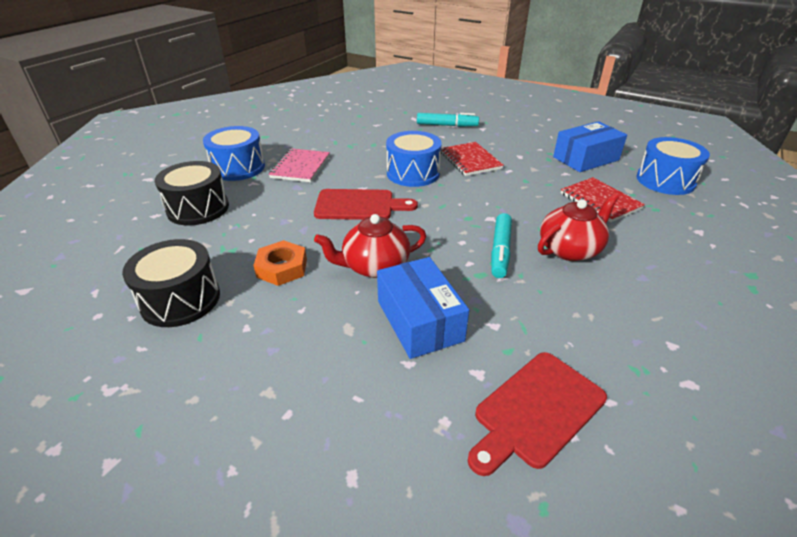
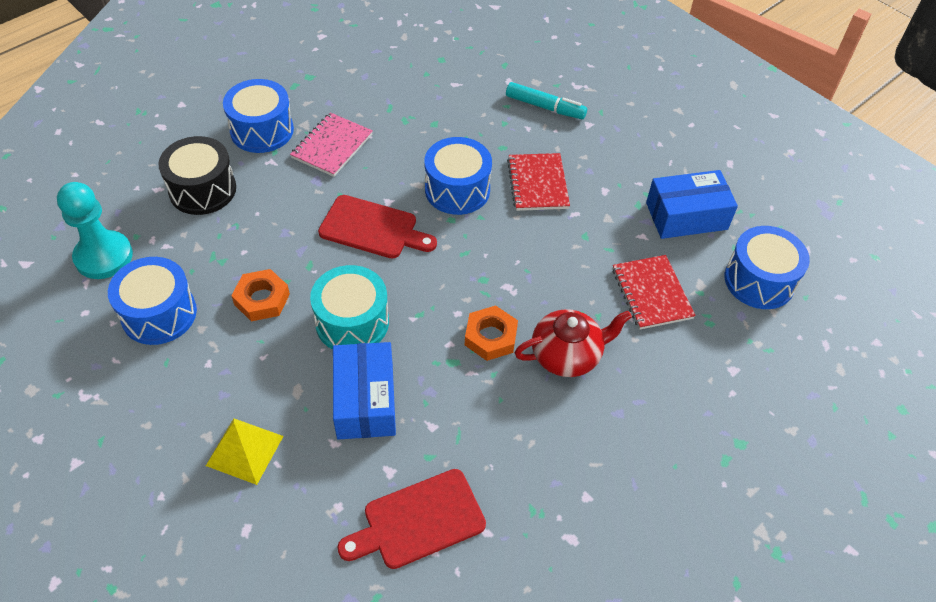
camera: 15 degrees right, 15 degrees up
black drum [122,239,220,327] -> blue drum [108,257,197,345]
red teapot [314,214,426,278] -> turquoise drum [310,265,389,349]
turquoise marker [491,213,512,278] -> orange nut [465,306,518,361]
none -> turquoise pawn [57,182,133,279]
none -> yellow pyramid [206,419,283,485]

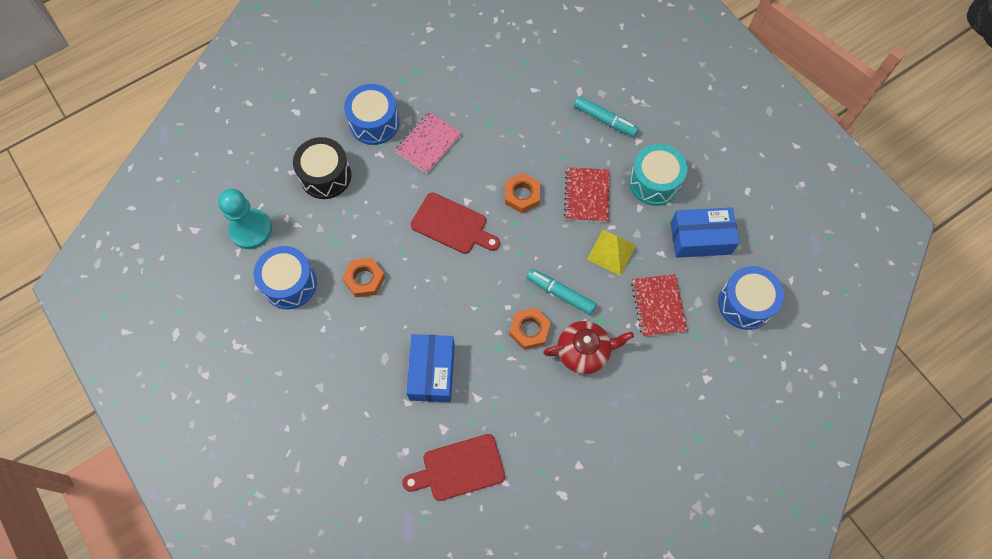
camera: 10 degrees right, 15 degrees up
yellow pyramid [206,419,283,485] -> yellow pyramid moved to [587,230,636,276]
turquoise drum [310,265,389,349] -> turquoise drum moved to [629,144,687,206]
blue drum [424,137,492,215] -> orange nut [505,173,540,213]
none -> turquoise marker [526,269,596,315]

